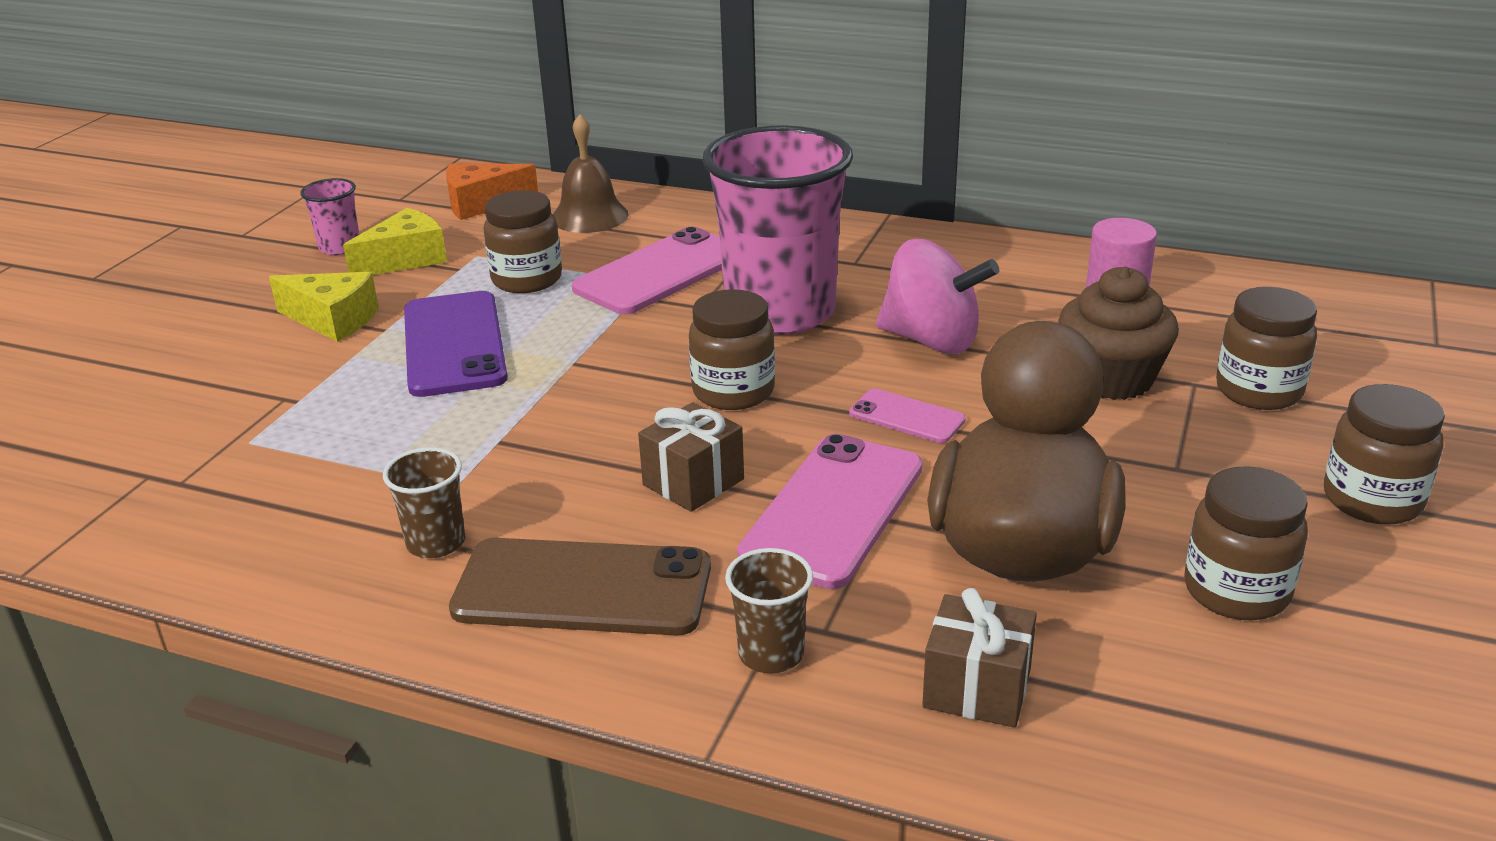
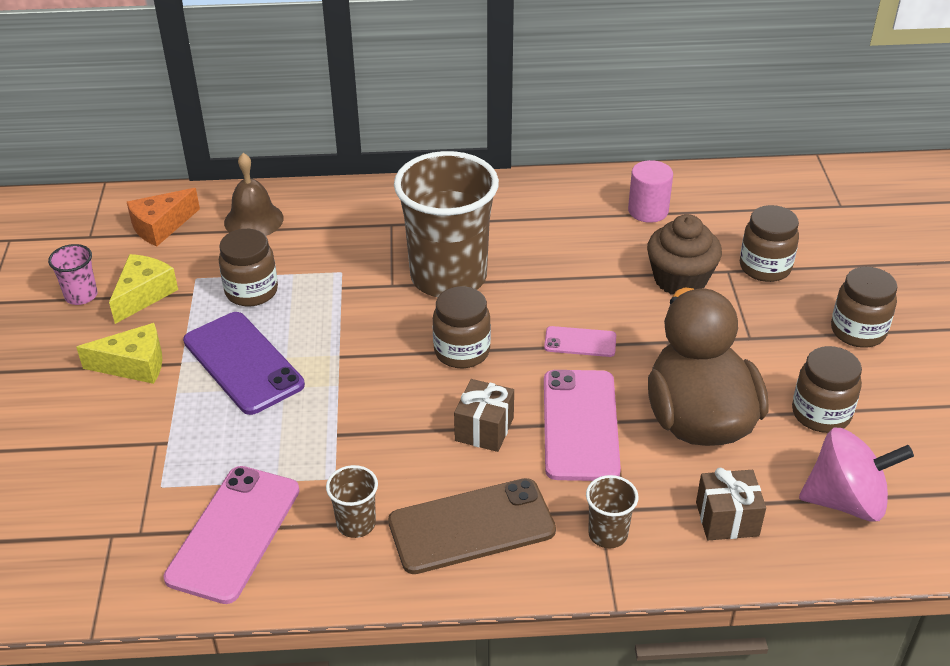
camera: 25 degrees left, 10 degrees up
pink phone [572,227,722,314] -> pink phone moved to [163,466,299,604]
pink cup [702,125,853,335] -> brown cup [394,151,499,297]
pink spinning top [876,239,999,354] -> pink spinning top moved to [799,428,914,522]

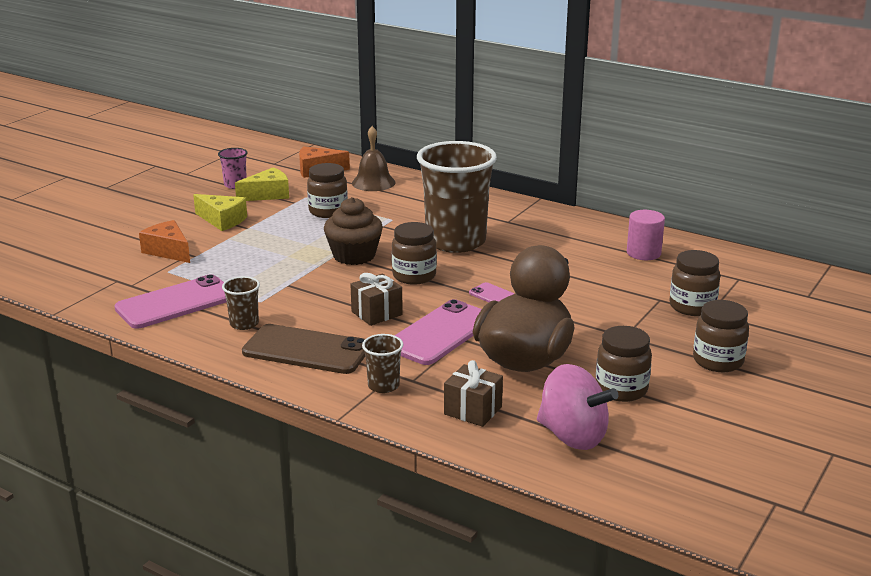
camera: 35 degrees right, 15 degrees down
purple phone [183,312,305,415] -> none
brown cupcake [647,214,722,295] -> brown cupcake moved to [324,197,383,265]
none -> orange cheese [139,220,190,263]

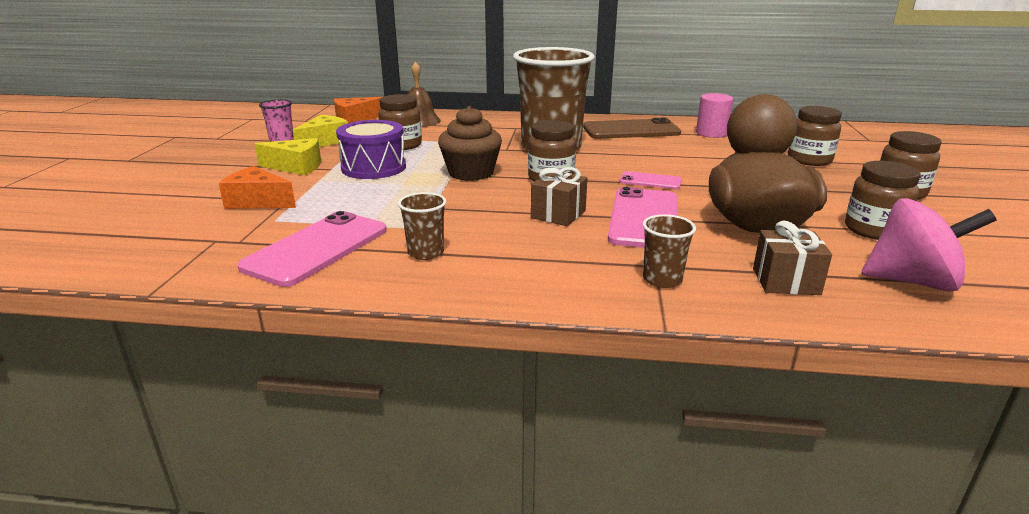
camera: 25 degrees left, 0 degrees up
brown phone [242,324,365,374] -> brown phone moved to [583,118,681,139]
none -> purple drum [336,120,406,179]

